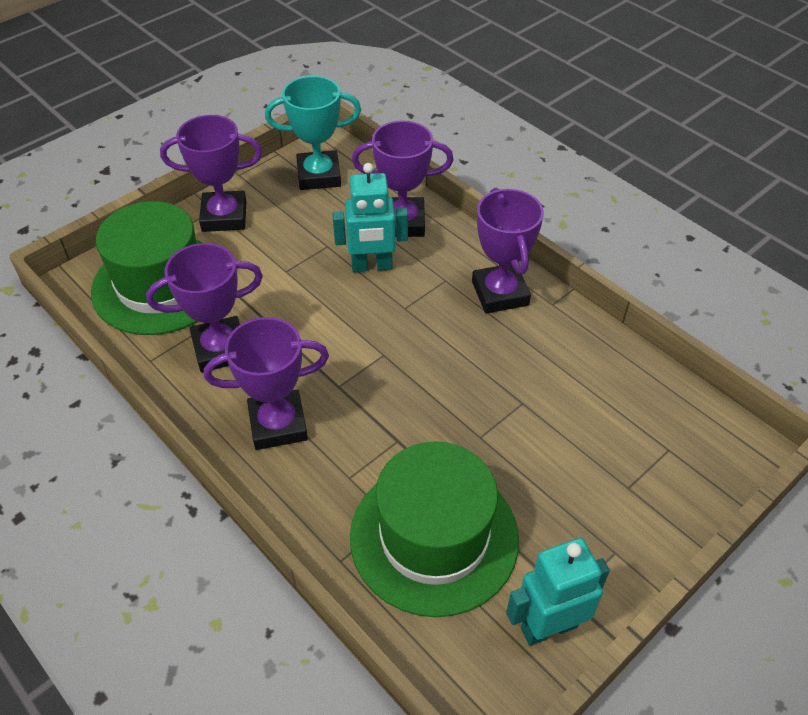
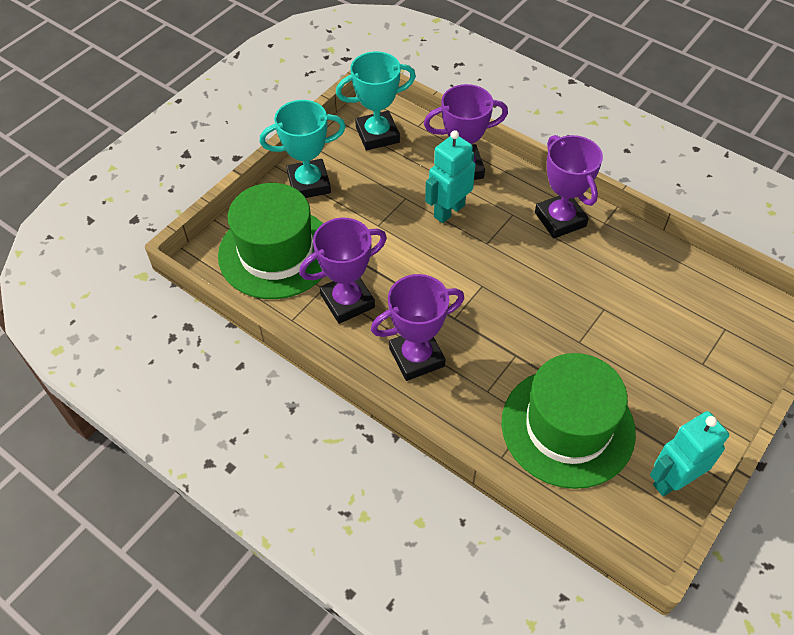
camera: 10 degrees left, 5 degrees up
purple trophy [160,115,262,232] -> turquoise trophy [260,100,346,198]
turquoise robot [333,163,408,272] -> turquoise robot turned 150 degrees clockwise [425,130,476,223]

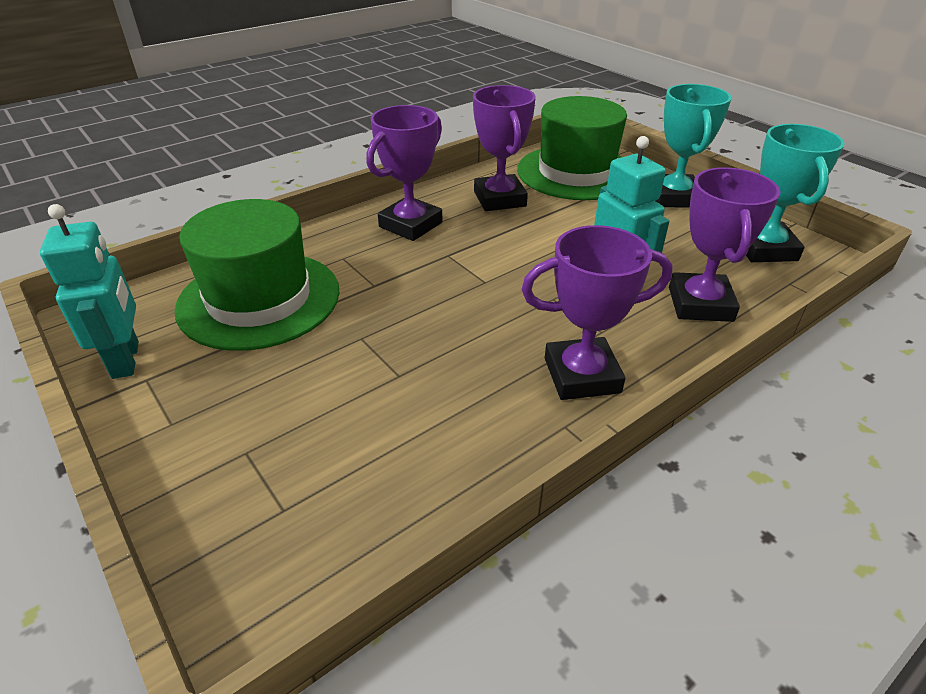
camera: 105 degrees right, 15 degrees down
purple trophy [371,274,464,381] -> purple trophy turned 45 degrees clockwise [366,105,443,241]

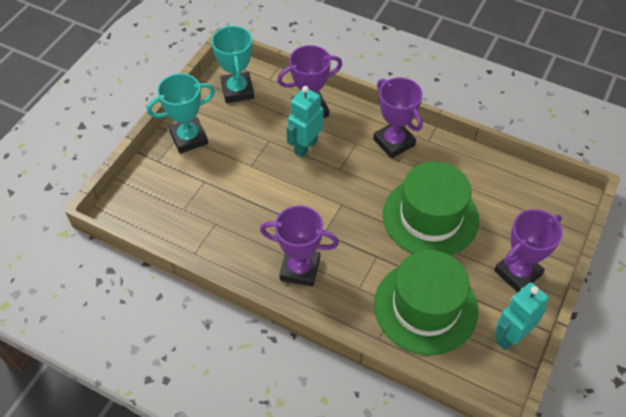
camera: 115 degrees left, 15 degrees up
purple trophy [473,85,536,211] -> purple trophy moved to [494,209,563,292]
green hat [517,96,627,200] -> green hat moved to [383,161,479,256]
turquoise trophy [746,124,845,262] -> turquoise trophy turned 75 degrees counterclockwise [211,25,254,103]

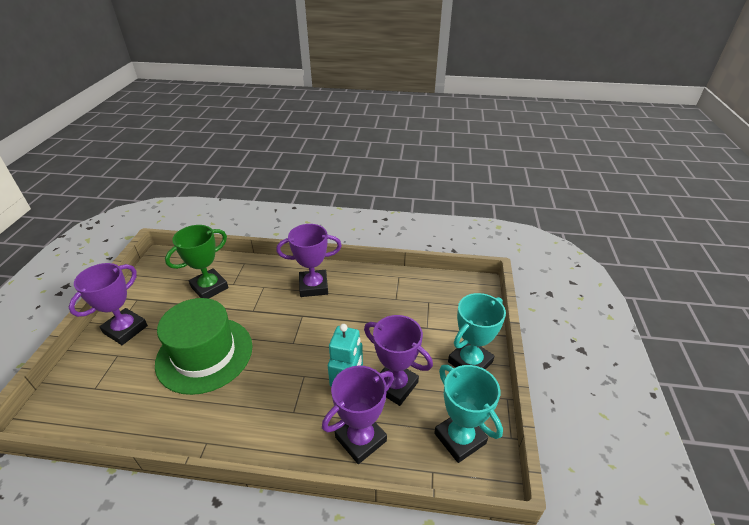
camera: 160 degrees right, 15 degrees down
purple trophy [373,77,423,159] -> purple trophy moved to [364,315,433,406]
green hat [374,250,478,355] -> green trophy [165,225,229,299]
turquoise robot [494,282,549,350] -> none

